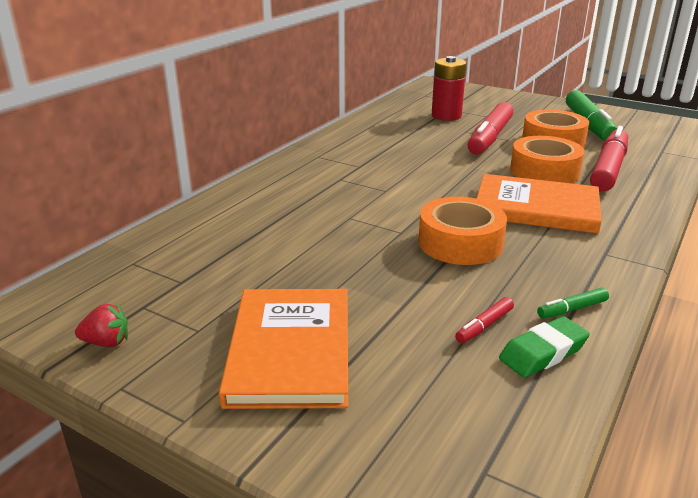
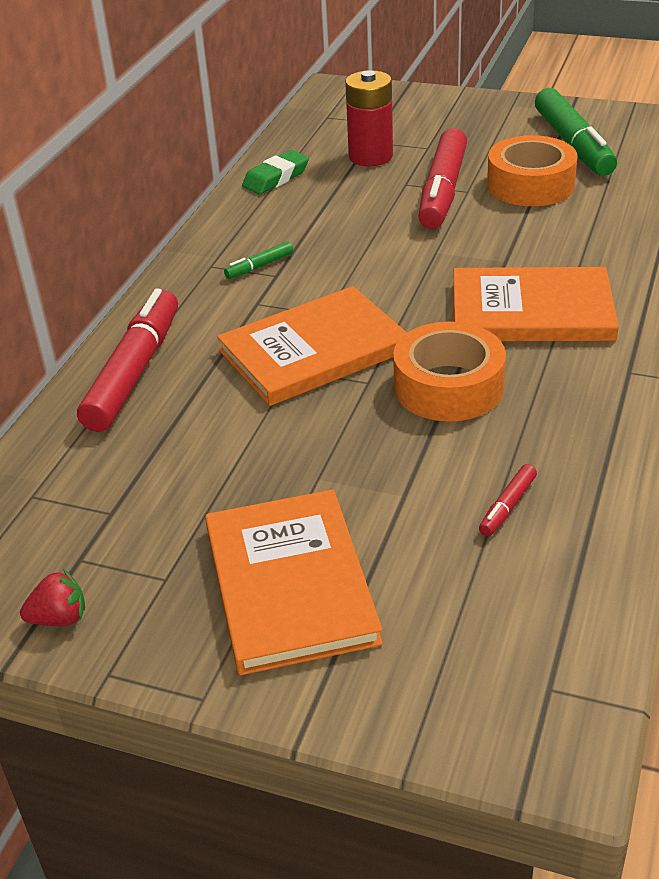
camera: 10 degrees left, 10 degrees up
green eraser [499,316,590,378] -> green eraser moved to [242,150,309,194]
orange tape [510,136,585,183] -> none
green marker [537,288,609,318] -> green marker moved to [224,241,293,279]
red marker [590,126,628,191] -> red marker moved to [77,288,178,432]
none -> orange book [217,286,407,406]

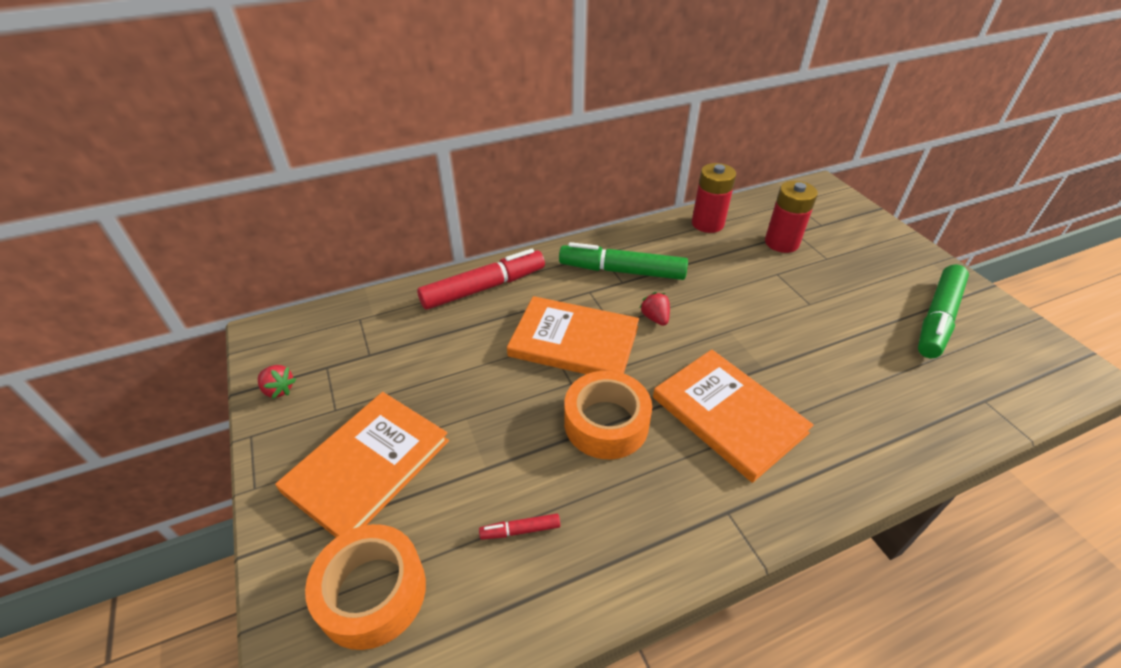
camera: 45 degrees right, 5 degrees up
green marker [224,241,293,279] -> green marker [559,242,688,280], size x2.34
green eraser [242,150,309,194] -> red battery [692,163,736,233]
red marker [418,128,467,229] -> none
orange tape [487,135,578,206] -> orange tape moved to [305,524,426,650]
none -> red strawberry [640,292,670,326]

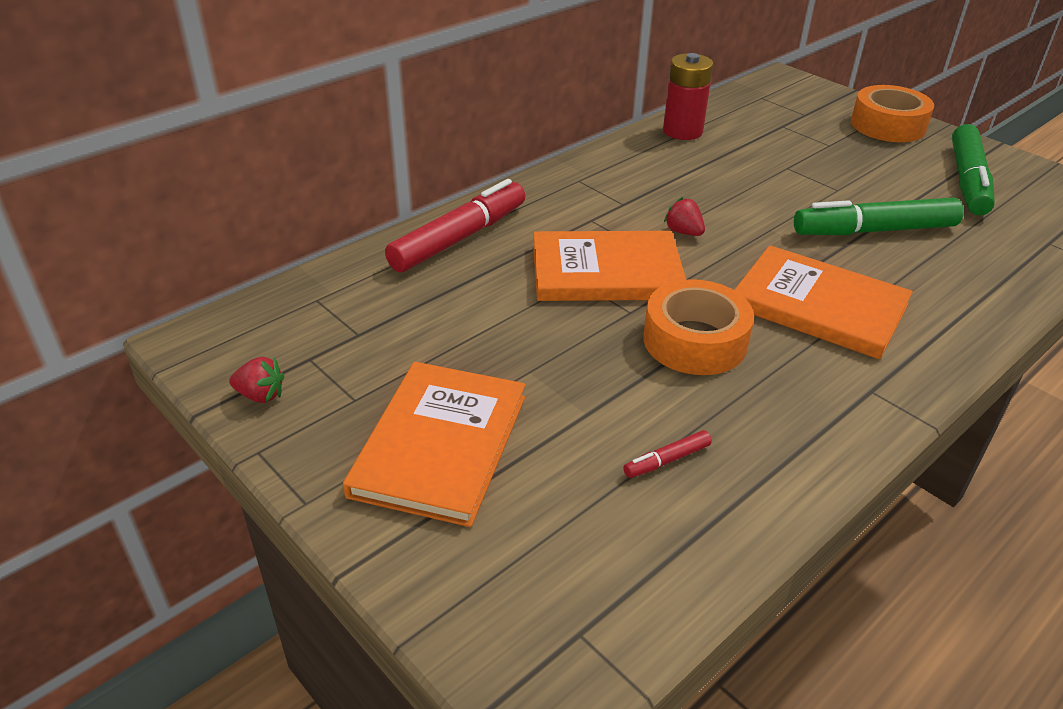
camera: 20 degrees left, 5 degrees down
orange tape [305,524,426,650] -> orange tape moved to [851,85,934,142]
green marker [559,242,688,280] -> green marker moved to [794,197,964,235]
red battery [765,181,818,253] -> none

